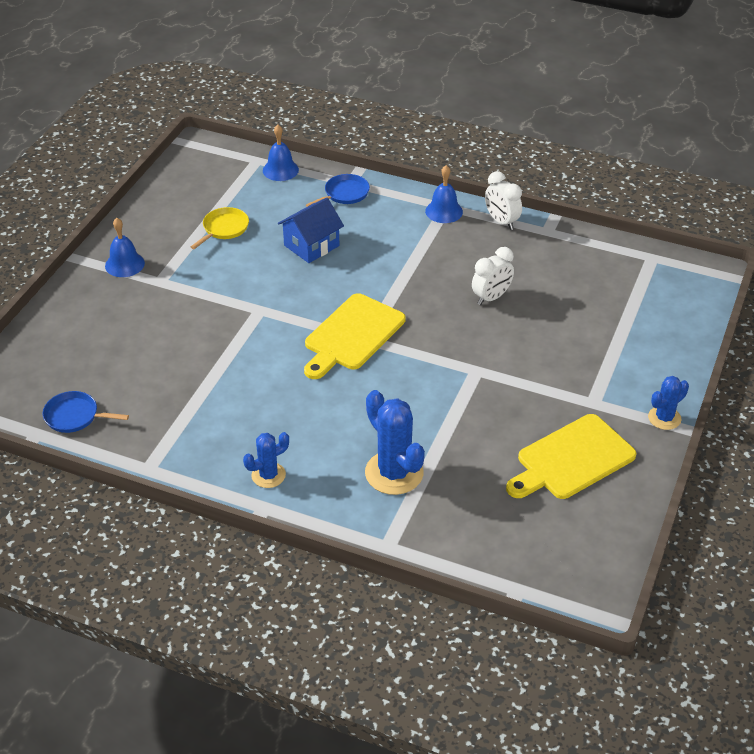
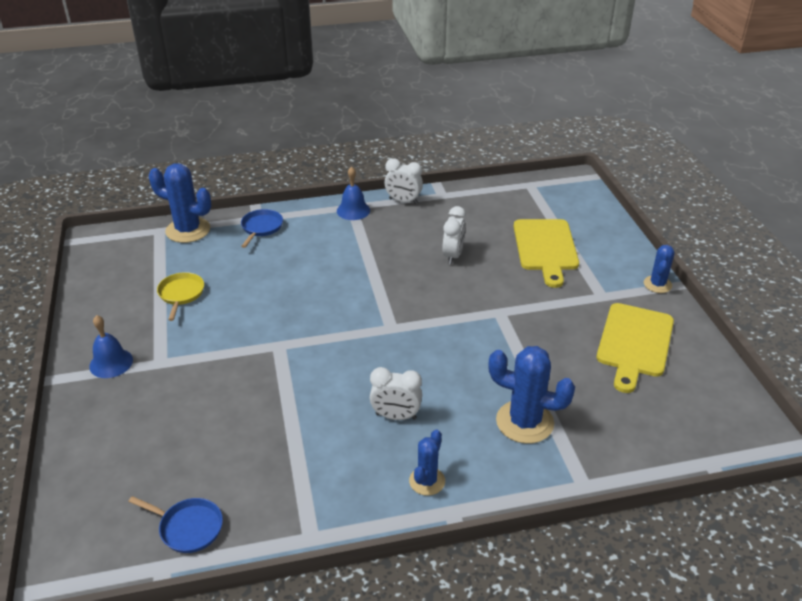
camera: 35 degrees left, 5 degrees down
blue pan [43,391,129,433] -> blue pan turned 135 degrees counterclockwise [128,496,223,553]
blue bell [263,125,299,181] -> blue cactus [149,163,211,243]
blue house [278,198,344,263] -> none
yellow cutting board [304,293,405,379] -> yellow cutting board moved to [514,219,579,288]
none -> white clock [370,367,422,420]

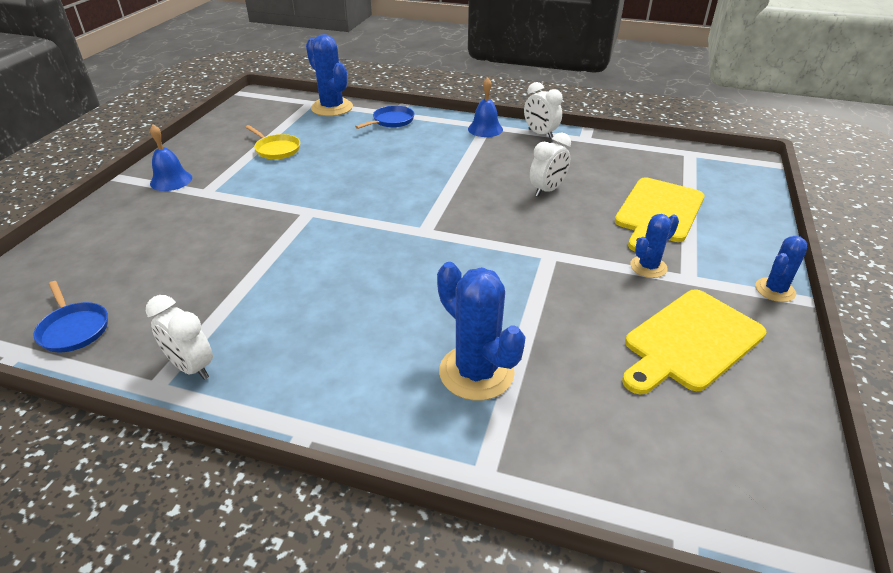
camera: 30 degrees right, 0 degrees up
yellow pan [157,272,204,321] -> yellow pan turned 105 degrees clockwise [245,125,300,159]
white clock [370,367,422,420] -> white clock moved to [146,295,213,380]
blue cactus [409,429,445,496] -> blue cactus moved to [630,214,679,278]

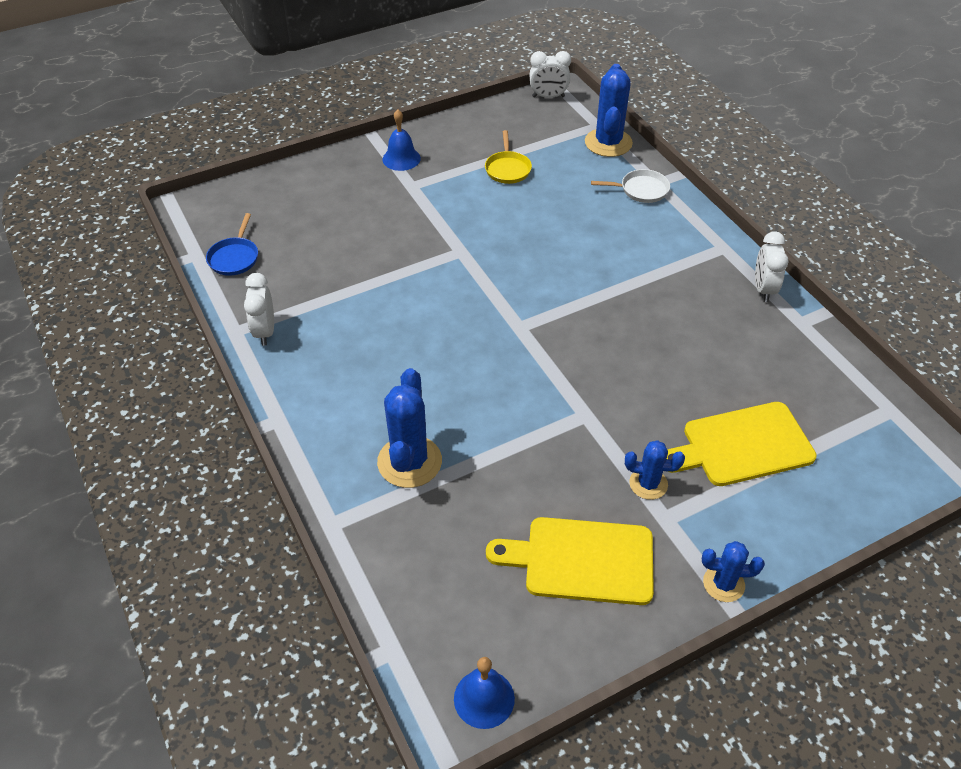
camera: 45 degrees right, 10 degrees up
blue pan [355,106,414,129] -> white pan [591,169,670,203]
blue bell [468,78,503,137] -> blue bell moved to [454,657,515,729]
white clock [530,132,571,197] -> white clock moved to [529,51,571,98]

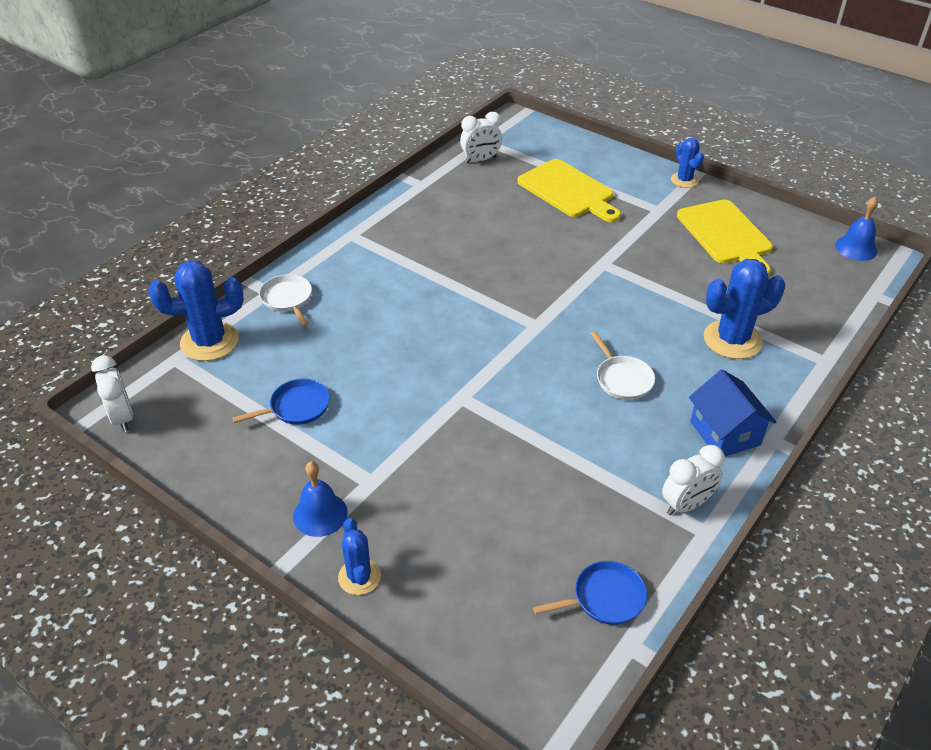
camera: 115 degrees left, 5 degrees down
yellow pan [485,130,532,184] -> blue pan [232,379,330,425]
blue cactus [625,440,685,500] -> blue cactus moved to [338,518,381,595]
white clock [755,231,789,302] -> white clock moved to [460,112,502,163]
none -> white pan [590,331,655,400]
none -> blue house [689,369,776,456]

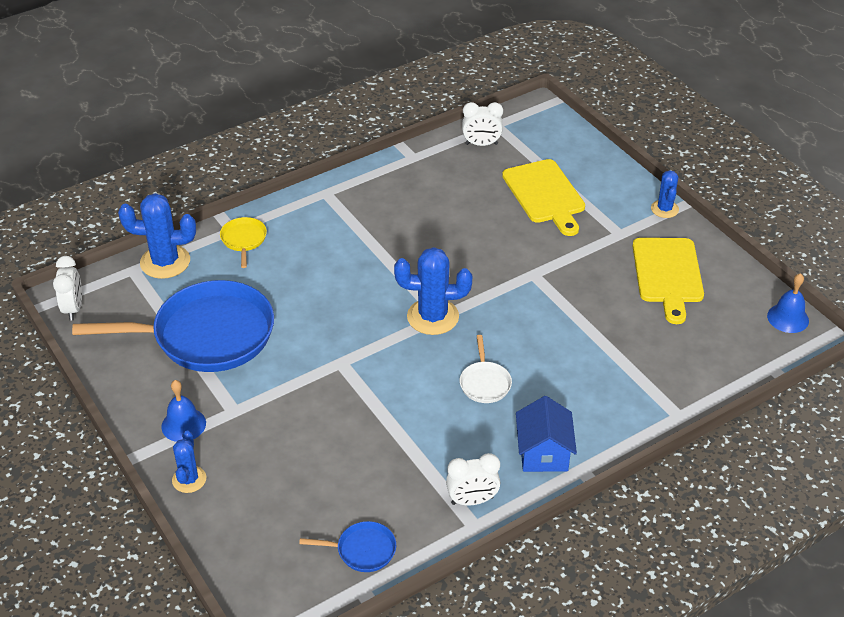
camera: 20 degrees right, 0 degrees up
blue pan [232,379,330,425] -> blue pan [72,280,274,372], size x2.36
white pan [259,274,312,326] -> yellow pan [220,217,267,268]
blue cactus [704,259,785,359] -> blue cactus moved to [394,247,472,335]

